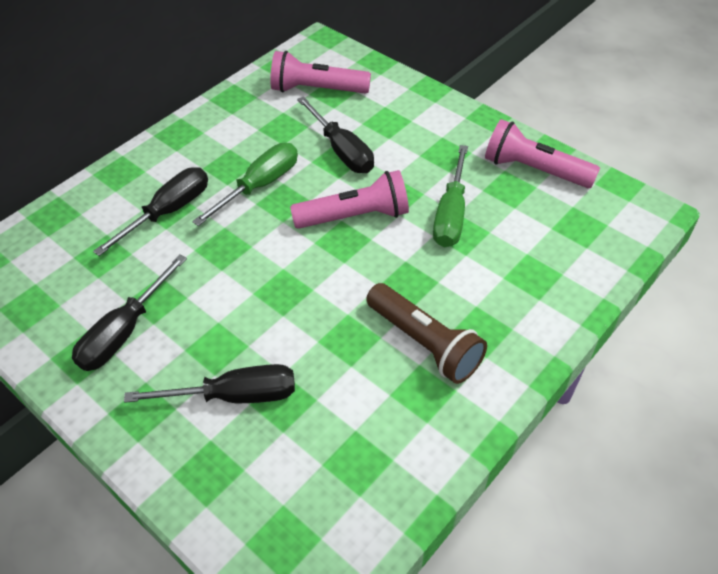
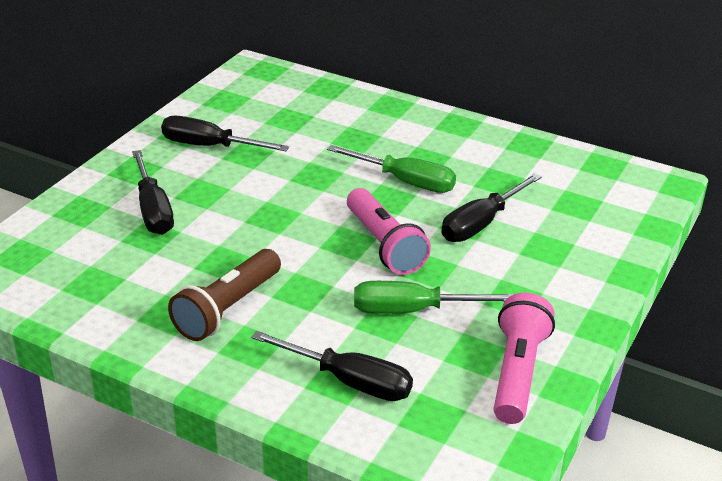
camera: 75 degrees right, 15 degrees down
black screwdriver [93,167,208,256] -> black screwdriver moved to [251,331,413,401]
pink flashlight [270,51,371,94] -> none

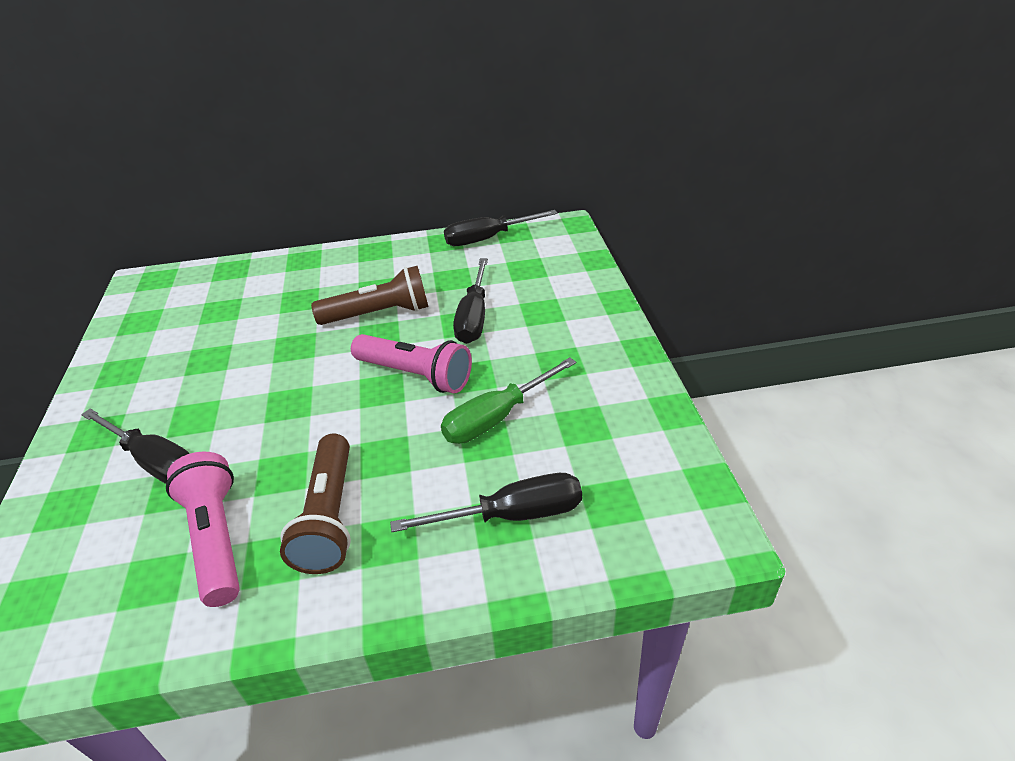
camera: 35 degrees left, 5 degrees up
black screwdriver [161,116,289,151] -> black screwdriver moved to [444,210,558,246]
green screwdriver [327,145,456,193] -> brown flashlight [311,266,429,325]
pink flashlight [494,293,555,424] -> pink flashlight moved to [166,452,240,607]

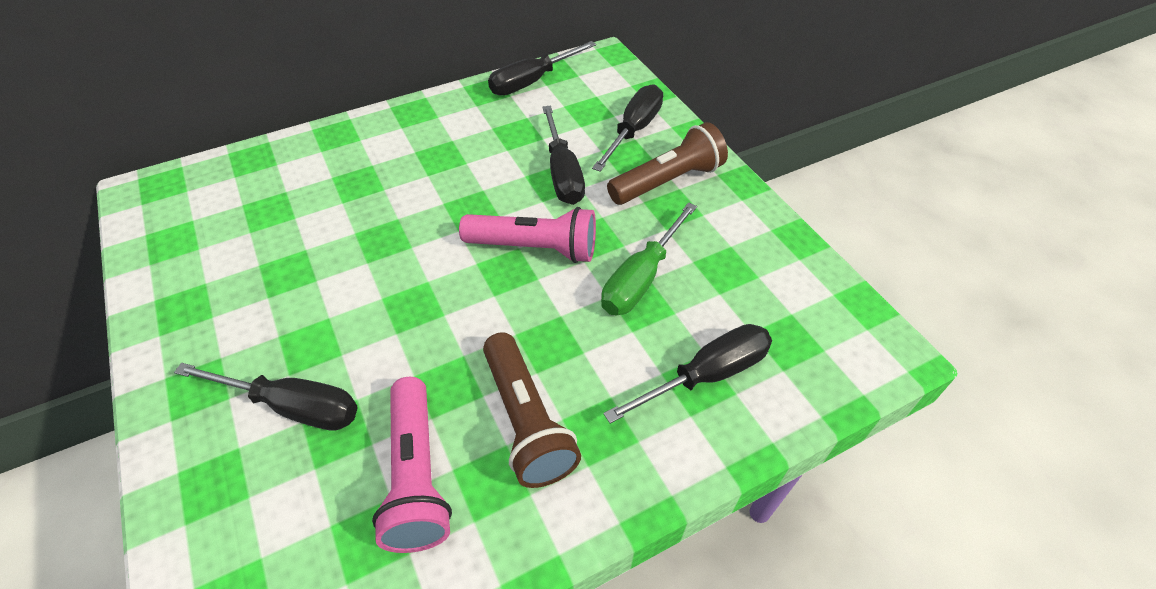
camera: 20 degrees left, 10 degrees up
pink flashlight [166,452,240,607] -> pink flashlight turned 150 degrees counterclockwise [372,377,452,553]
brown flashlight [311,266,429,325] -> brown flashlight moved to [607,122,728,205]
none -> black screwdriver [592,84,663,172]

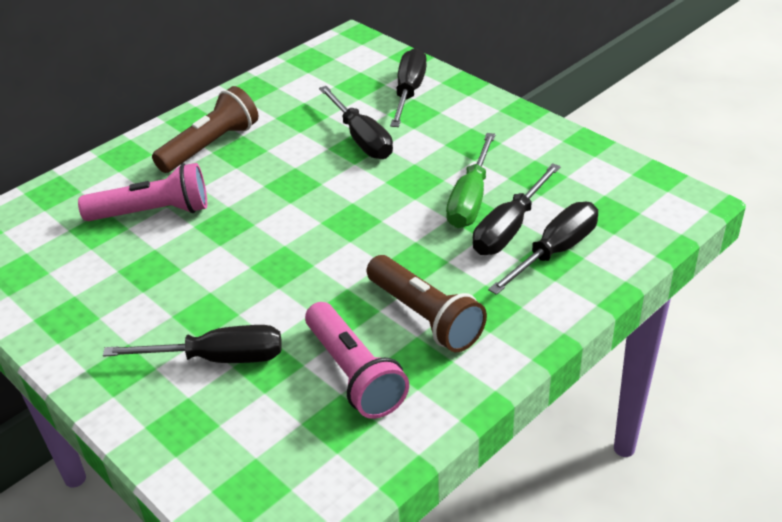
camera: 15 degrees left, 10 degrees down
pink flashlight [459,207,596,263] -> pink flashlight moved to [78,163,207,221]
black screwdriver [488,41,596,96] -> black screwdriver moved to [473,163,561,255]
brown flashlight [607,122,728,205] -> brown flashlight moved to [152,86,258,173]

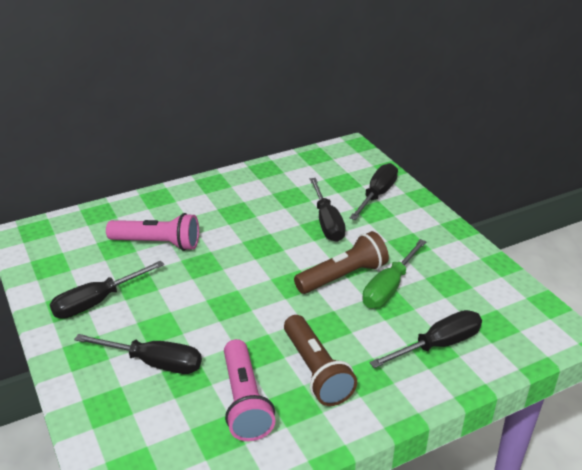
camera: 15 degrees right, 5 degrees down
brown flashlight [152,86,258,173] -> brown flashlight moved to [294,231,389,294]
black screwdriver [473,163,561,255] -> black screwdriver moved to [50,261,164,319]

